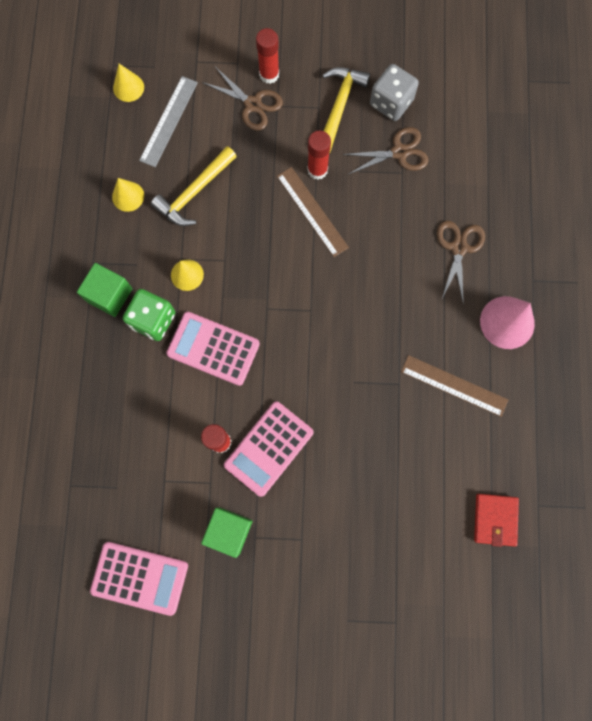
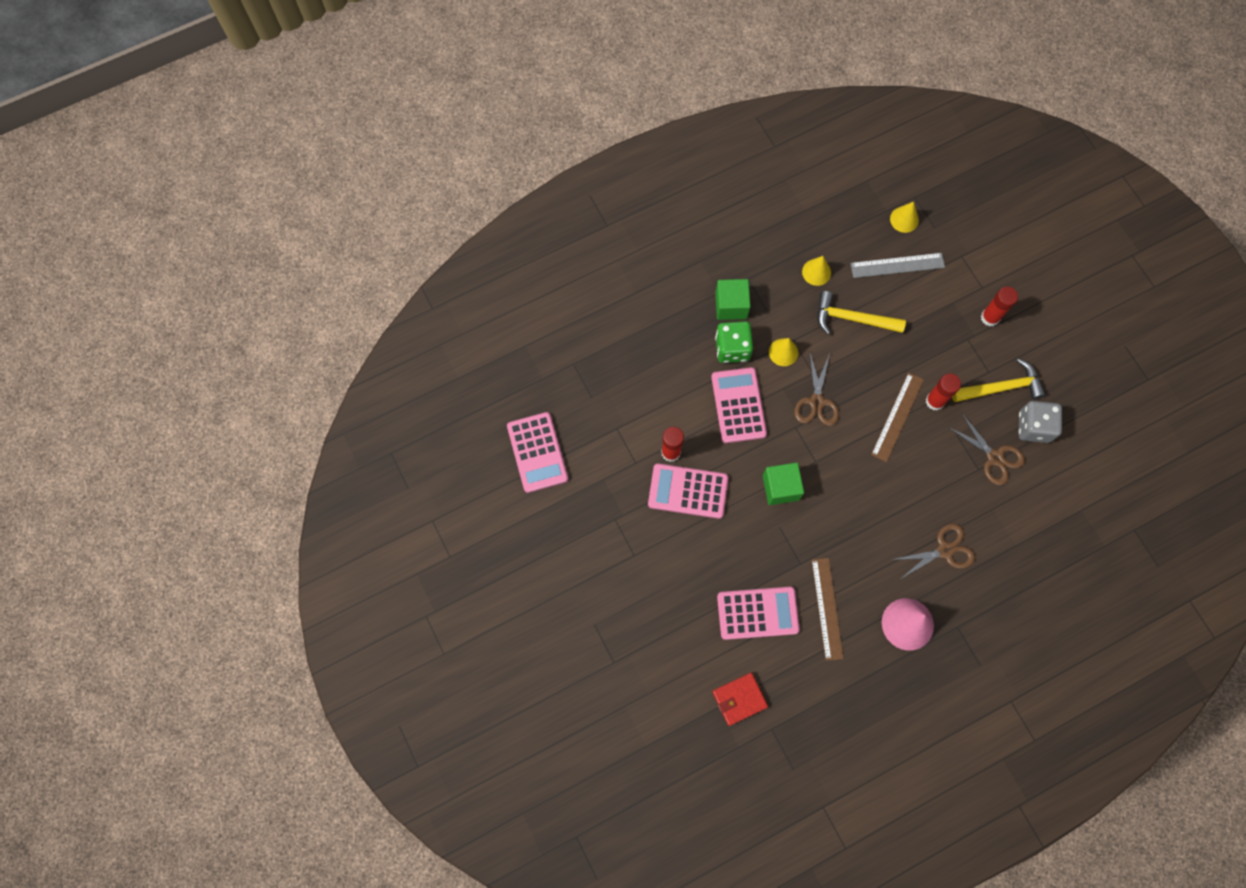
camera: 60 degrees right, 5 degrees down
green cube [201,508,252,558] -> green cube moved to [763,462,804,505]
brown scissors [202,67,283,131] -> brown scissors moved to [794,353,839,426]
none -> pink calculator [717,587,800,640]

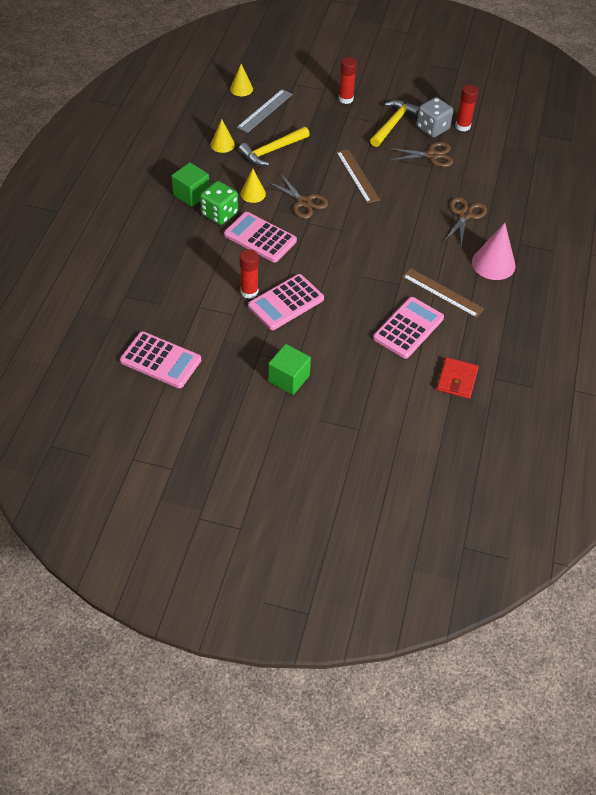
camera: 50 degrees left, 20 degrees down
green cube [763,462,804,505] -> green cube moved to [268,344,311,395]
red glue stick [926,373,961,410] -> red glue stick moved to [455,85,478,131]

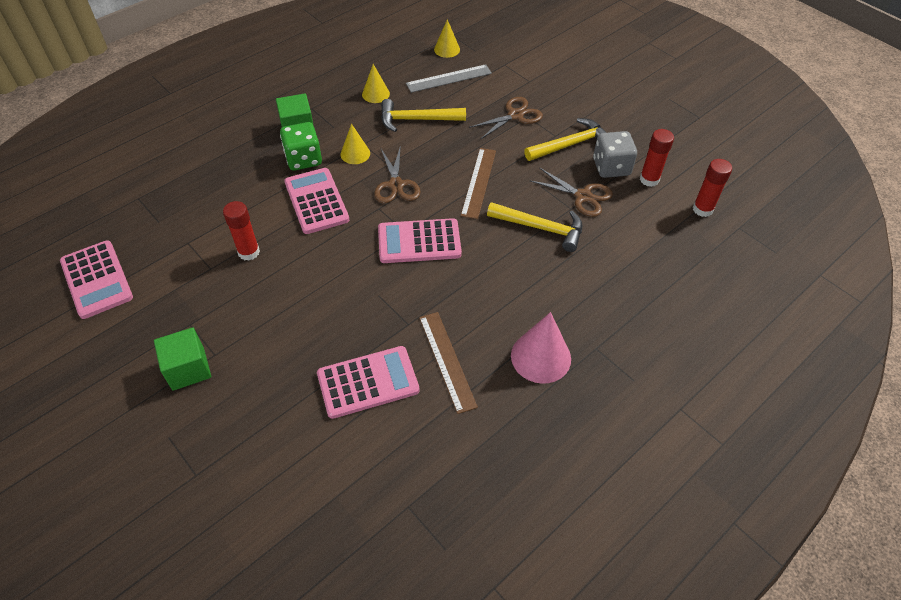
camera: 35 degrees right, 0 degrees up
pink calculator [248,274,324,330] -> pink calculator moved to [378,218,462,263]
red glue stick [339,57,357,104] -> red glue stick moved to [693,159,732,217]
red wallet [437,357,479,399] -> none
brown scissors [444,197,487,245] -> brown scissors moved to [469,97,543,139]
none -> yellow hammer [487,202,582,252]

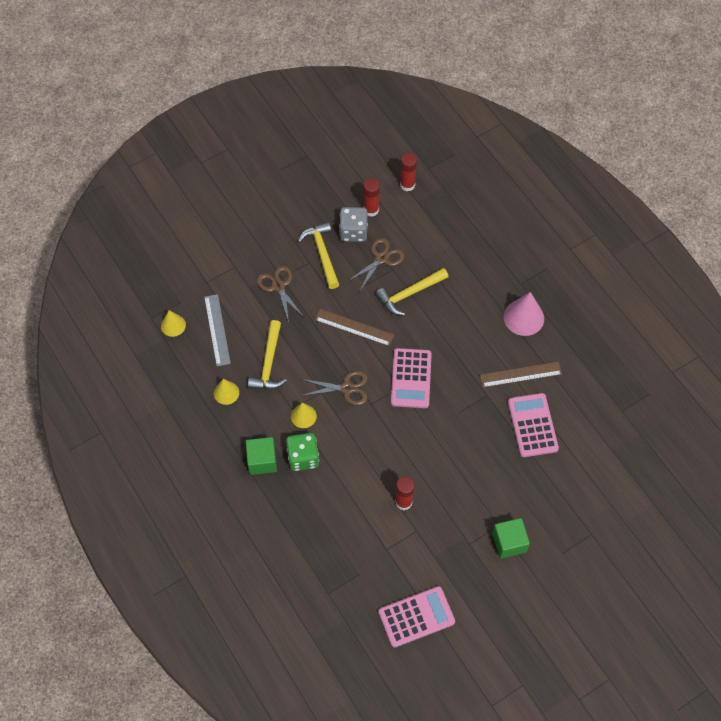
camera: 80 degrees left, 10 degrees up
pink calculator [284,168,349,234] -> none
yellow hammer [487,202,582,252] -> yellow hammer turned 150 degrees counterclockwise [376,268,449,316]

